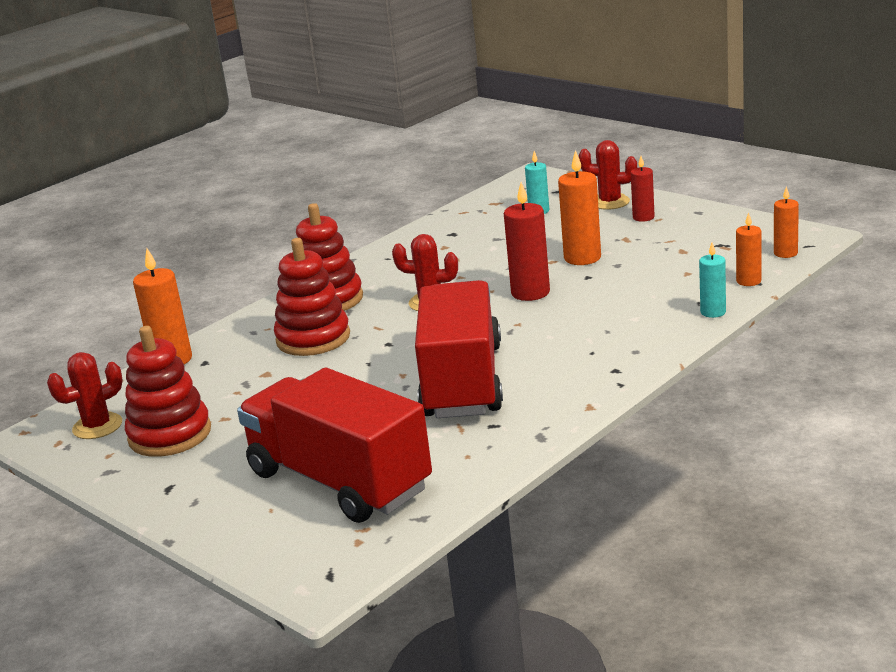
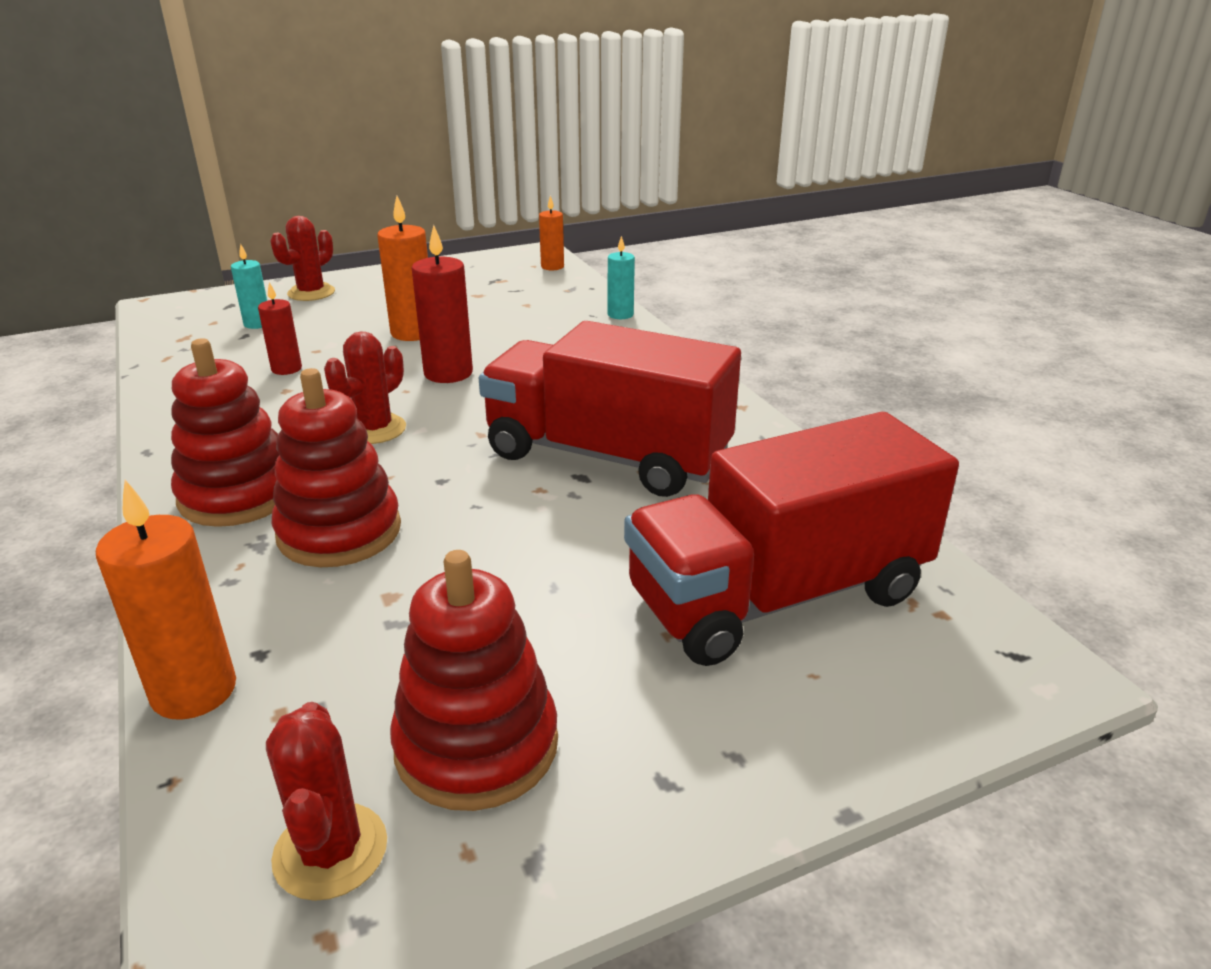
camera: 70 degrees left, 5 degrees up
red candle [631,156,655,222] -> red candle moved to [258,282,302,375]
orange candle [736,212,761,286] -> none

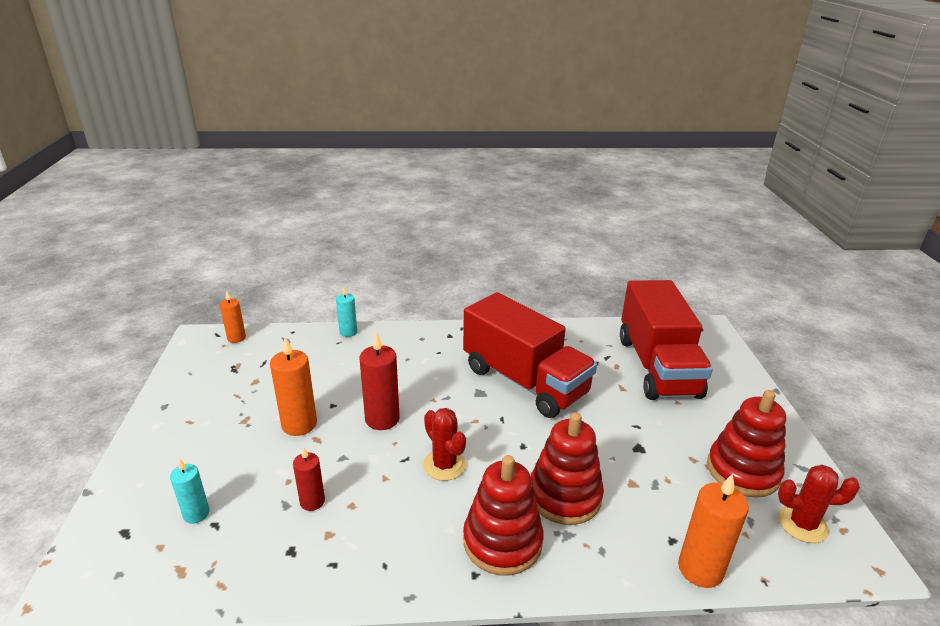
camera: 70 degrees left, 0 degrees up
red cactus [270,216,335,301] -> none
red truck [479,321,741,497] -> red truck turned 90 degrees counterclockwise [463,292,597,418]

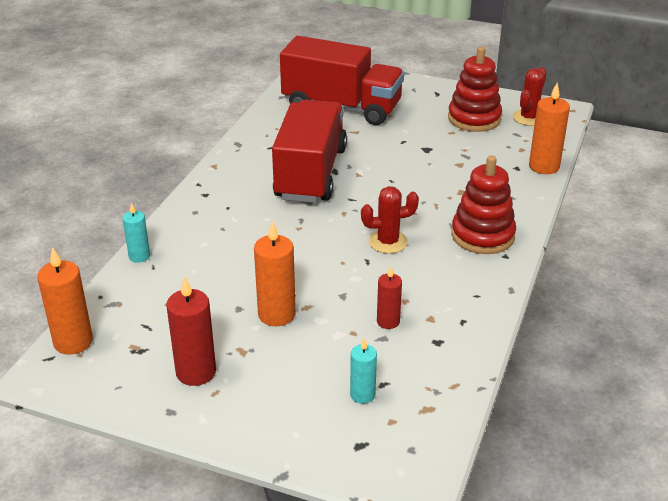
camera: 65 degrees left, 5 degrees up
orange candle [220,291,246,343] -> orange candle [37,247,93,355], size x1.63
red candle [360,332,400,430] -> red candle moved to [166,276,216,386]
red truck [463,292,597,418] -> red truck turned 60 degrees counterclockwise [272,100,347,203]
red stacking toy [530,412,604,525] -> none

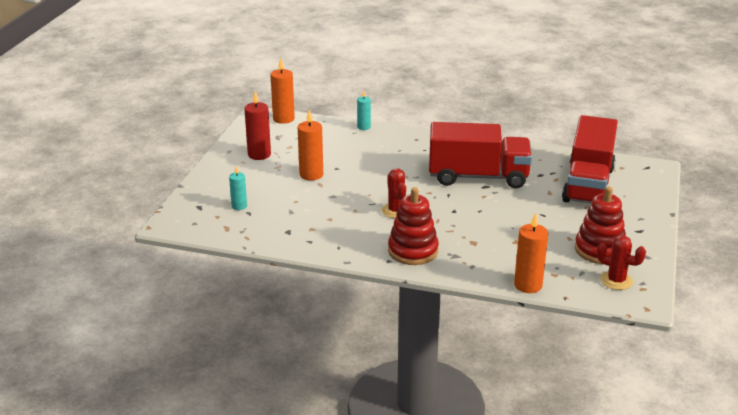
camera: 85 degrees right, 5 degrees down
red candle [377,266,402,329] -> none

